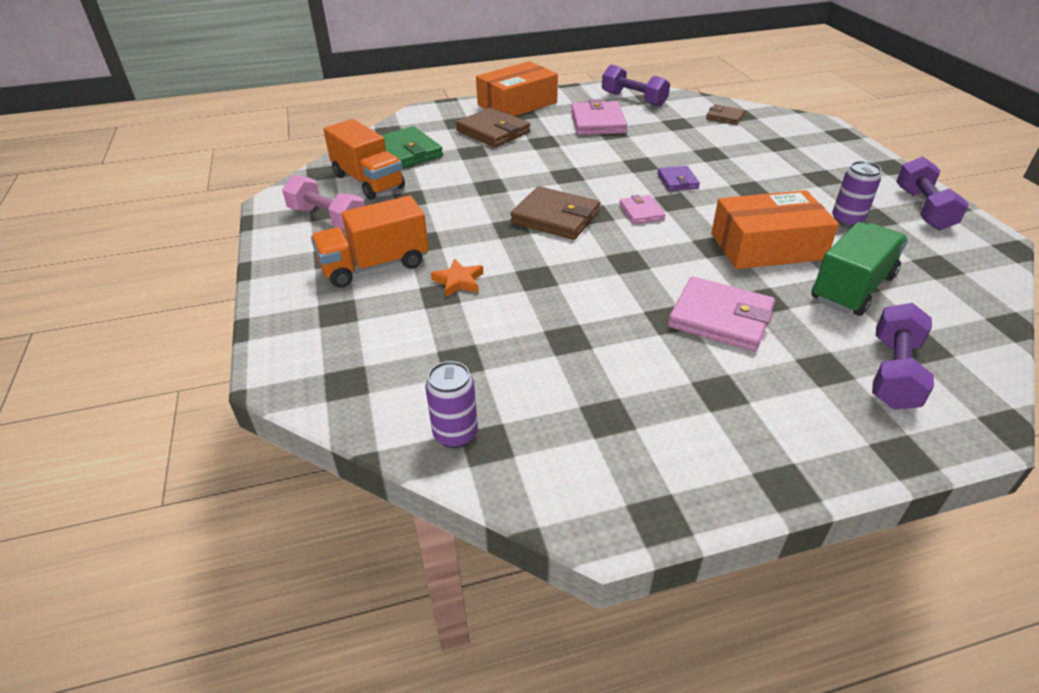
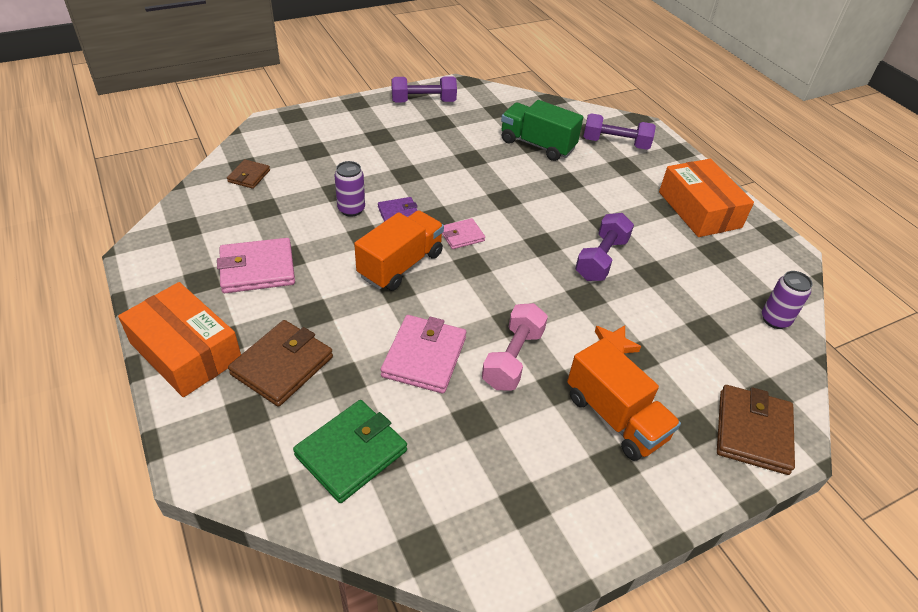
camera: 105 degrees left, 5 degrees up
pink dumbbell [282,175,365,230] -> pink dumbbell moved to [482,303,548,391]
orange truck [323,119,405,200] -> orange truck moved to [354,210,444,291]
brown wallet [510,186,600,240] -> brown wallet moved to [717,385,795,475]
purple dumbbell [602,64,670,107] -> purple dumbbell moved to [575,213,634,281]
pink wallet [668,277,775,352] -> pink wallet moved to [381,315,466,393]
orange box [711,190,839,269] -> orange box moved to [659,159,754,237]
purple can [832,161,881,227] -> purple can moved to [334,161,365,217]

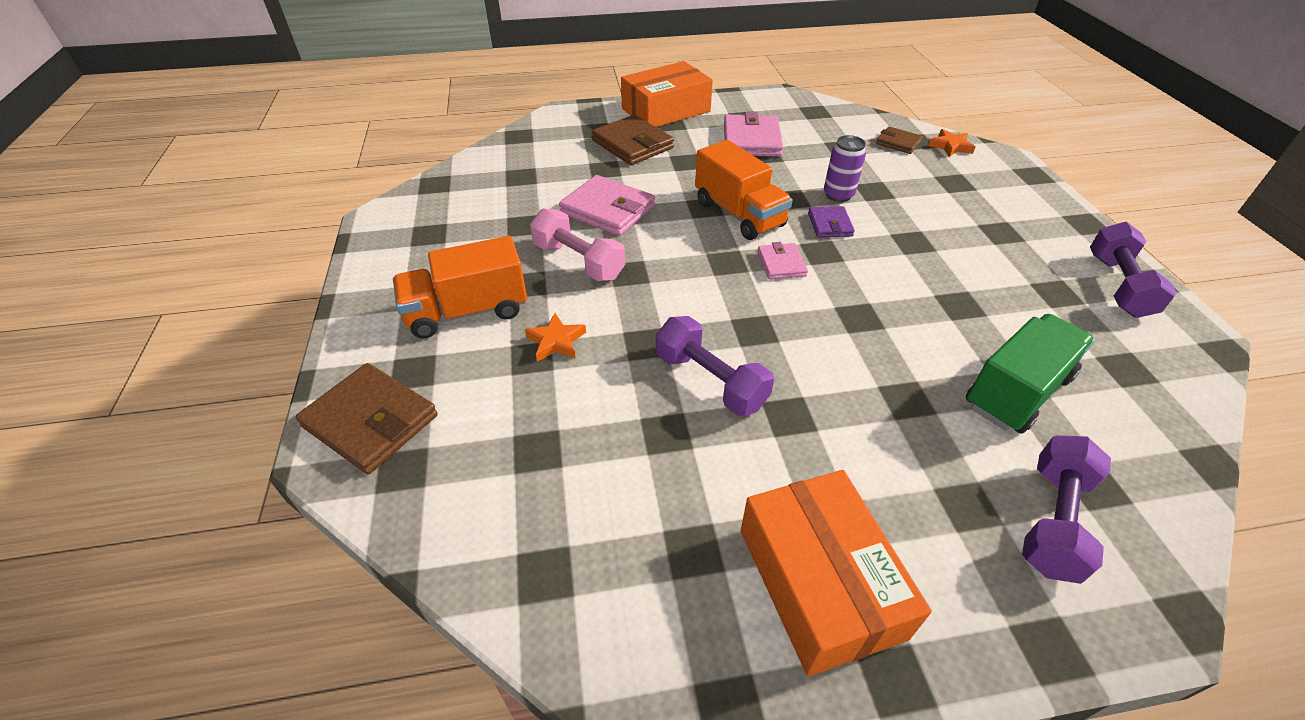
camera: 110 degrees right, 0 degrees up
green wallet [293,400,407,503] -> none
orange box [659,159,754,237] -> orange box turned 75 degrees clockwise [741,470,932,677]
purple can [762,271,812,329] -> none
none -> orange star [928,129,975,157]

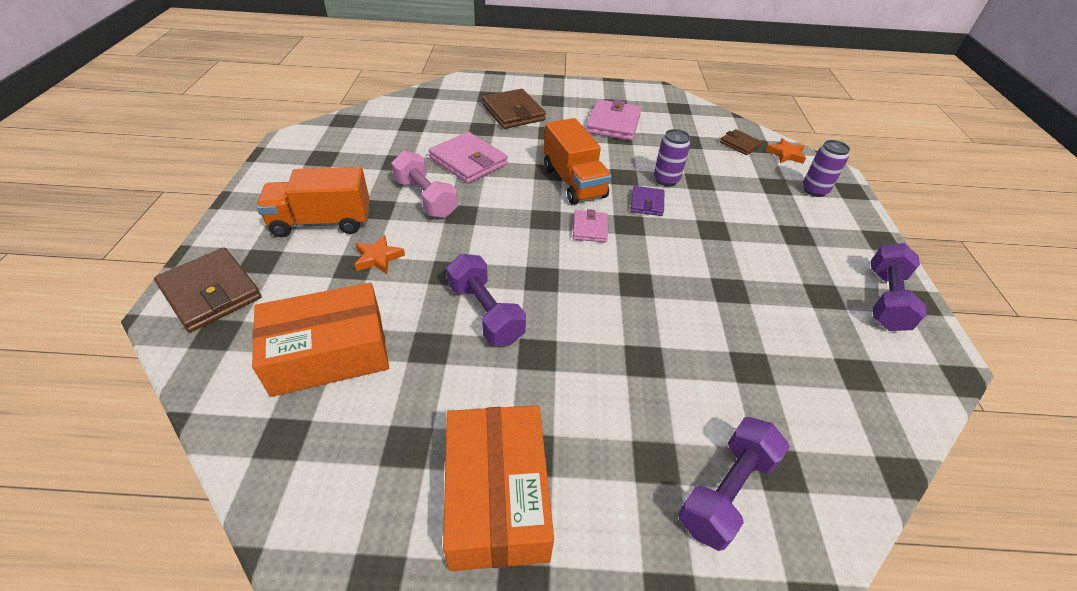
camera: 10 degrees right, 0 degrees up
orange box [621,61,713,127] -> orange box moved to [252,283,389,397]
green truck [966,314,1095,434] -> none
none -> purple can [803,140,850,197]

